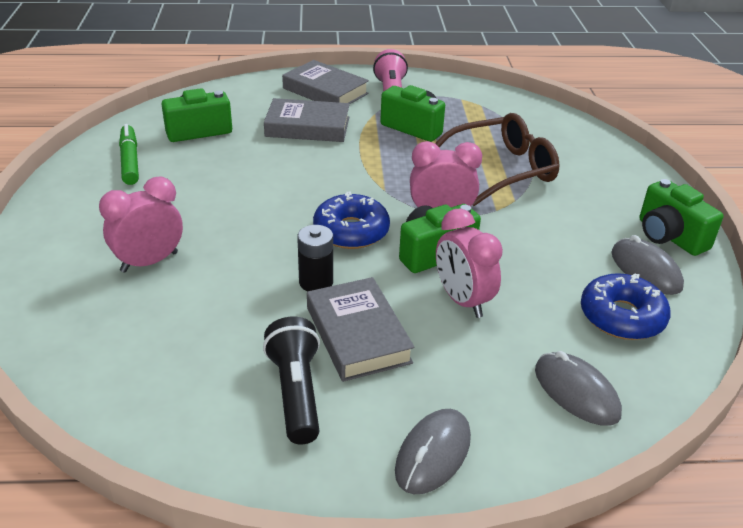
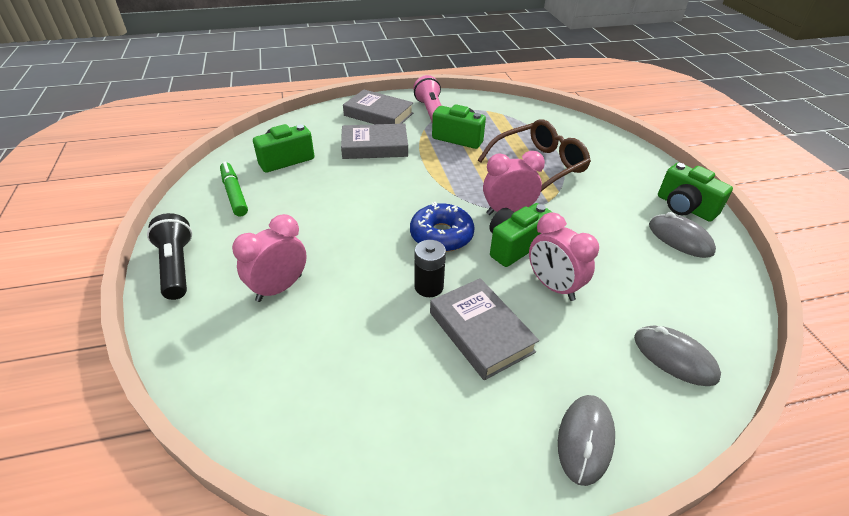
camera: 10 degrees left, 5 degrees up
black flashlight [263,317,320,445] -> black flashlight moved to [147,213,192,300]
blue donut [581,273,671,340] -> none

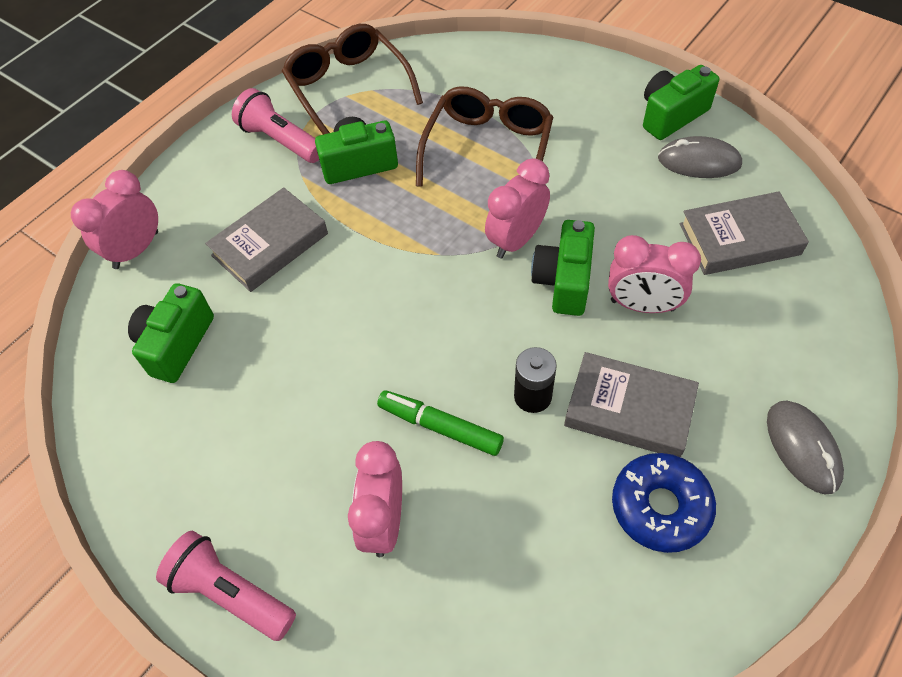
camera: 35 degrees left, 15 degrees up
black flashlight [147,213,192,300] -> pink flashlight [156,531,296,641]
green marker [220,162,248,217] -> green marker moved to [377,390,504,456]
grey book [343,89,413,124] -> grey book moved to [680,191,809,275]
blue donut [410,202,475,252] -> blue donut moved to [612,453,716,553]
grey mouse [634,325,721,386] -> none
green camera [658,163,733,222] -> green camera turned 135 degrees clockwise [643,65,719,140]
none -> pink clock [71,170,158,269]
none -> brown glasses [282,24,423,135]

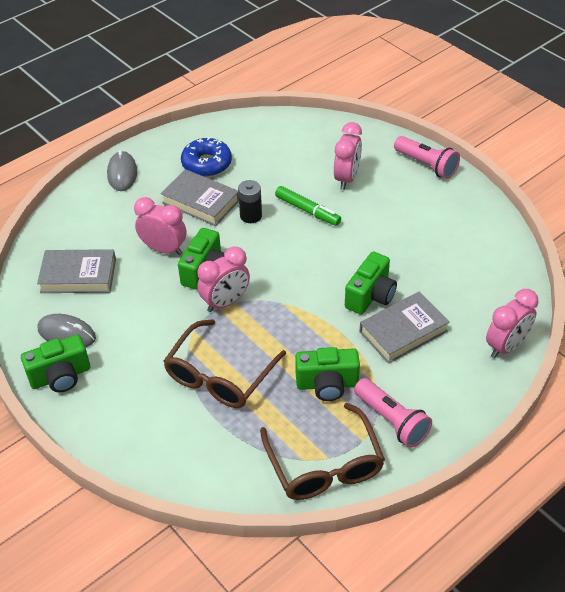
camera: 170 degrees left, 10 degrees down
green camera [128,283,214,383] -> green camera moved to [345,252,397,315]

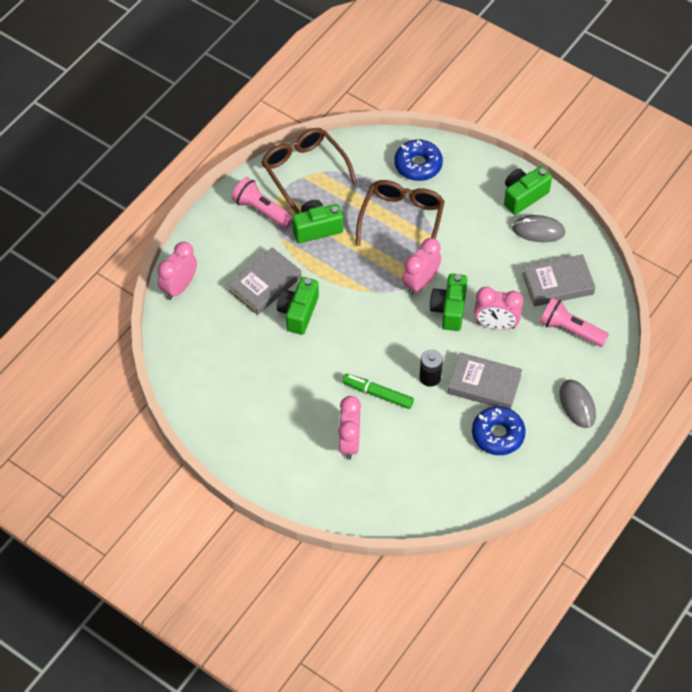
camera: 165 degrees right, 10 degrees up
pink flashlight [394,136,460,179] -> pink flashlight moved to [540,298,609,347]
none -> blue donut [394,139,443,181]

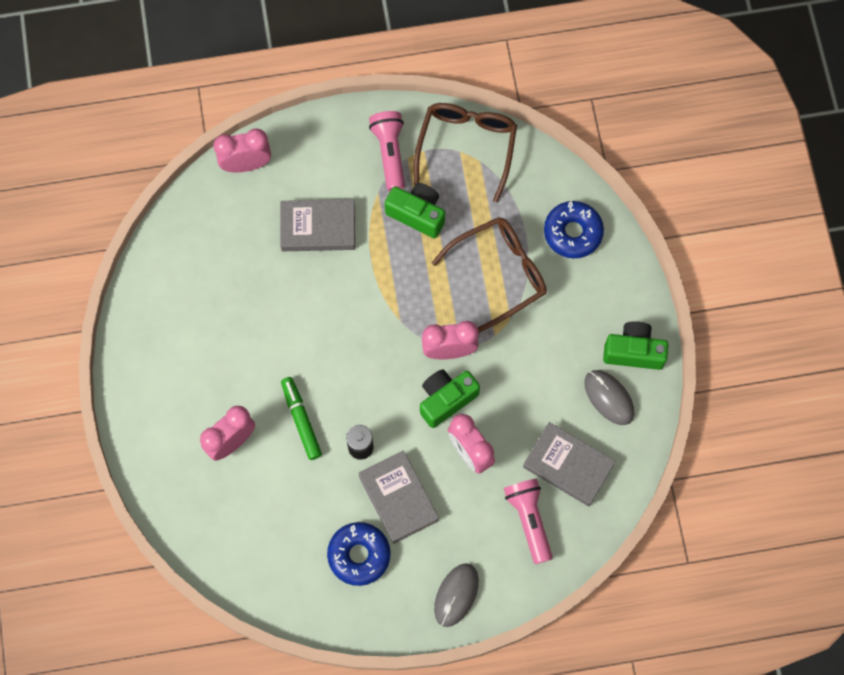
camera: 45 degrees right, 15 degrees up
green camera [277,277,319,335] -> none

